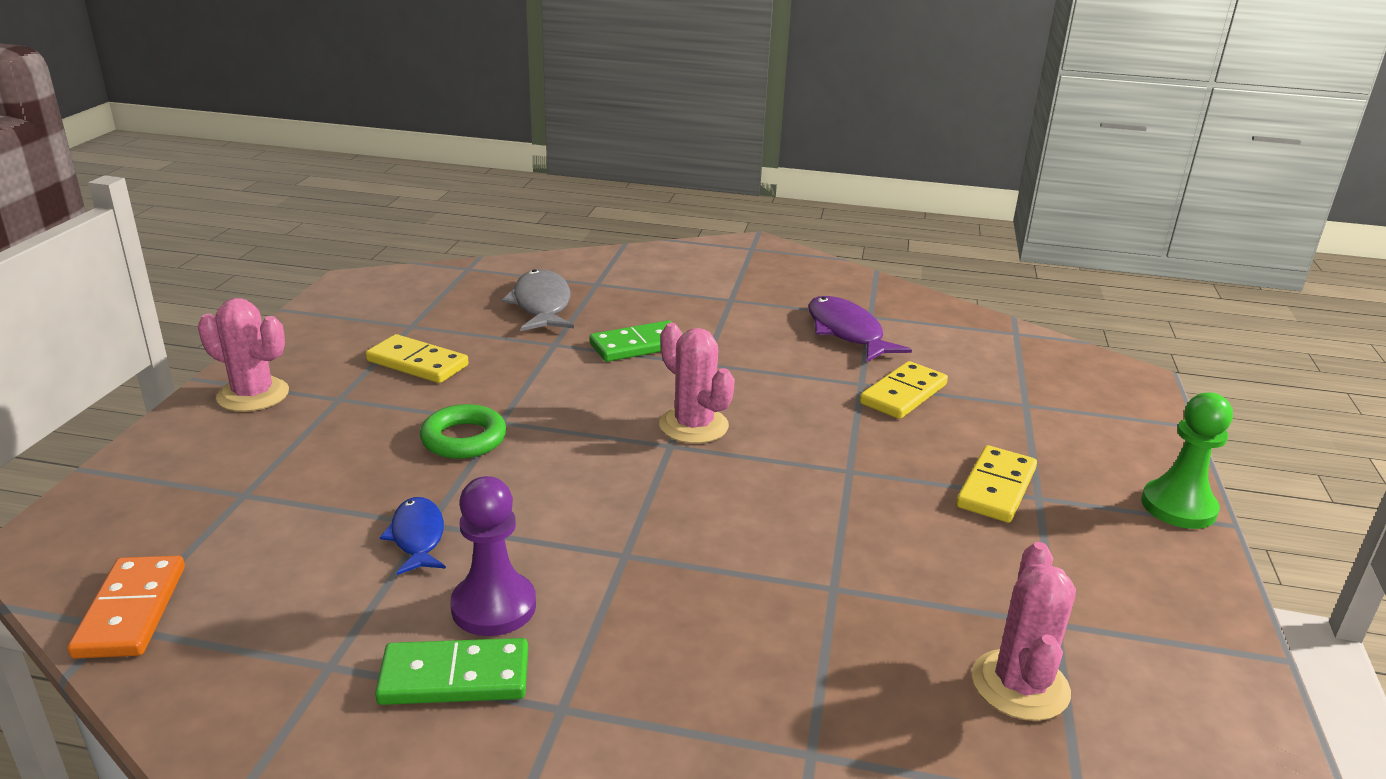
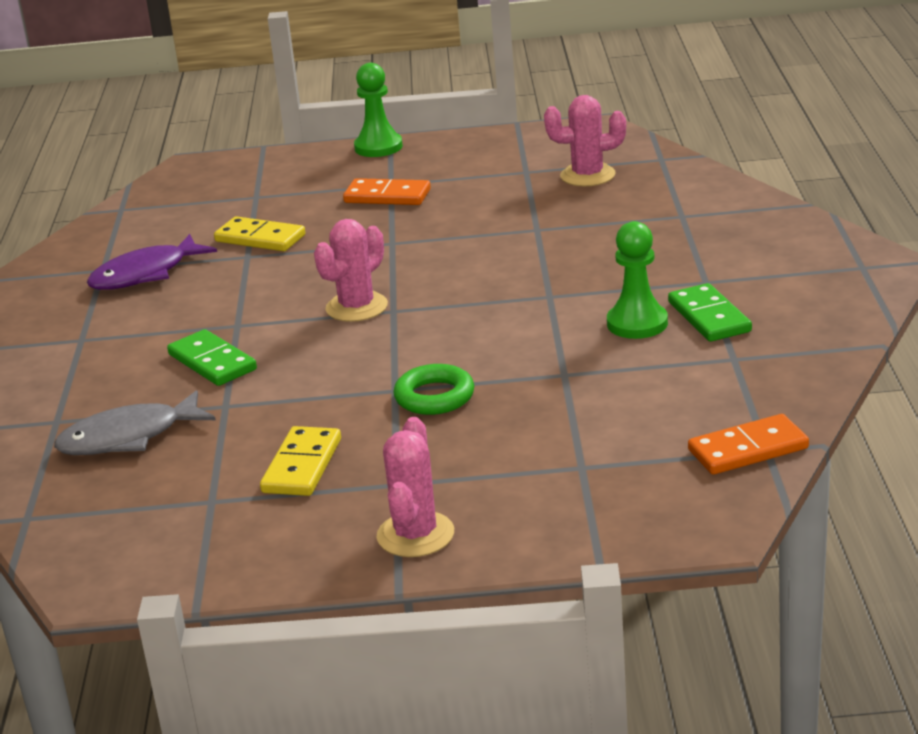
camera: 100 degrees left, 0 degrees up
blue fish [380,497,446,575] -> none
purple pawn [450,476,536,636] -> green pawn [607,221,668,339]
yellow domino [956,445,1037,523] -> orange domino [343,178,431,205]

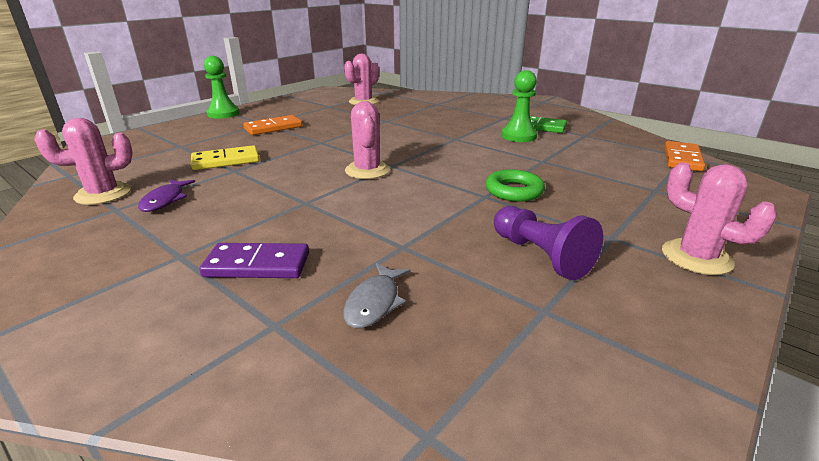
camera: 50 degrees left, 0 degrees up
grey fish [54,390,216,455] -> grey fish [343,263,411,328], size x0.63
purple fish [87,234,217,290] -> purple fish [138,179,195,212], size x0.63
green domino [167,329,257,386] -> none
yellow domino [260,426,341,496] -> purple pawn [494,206,603,280]
none -> pink cactus [35,118,133,205]
none -> purple domino [199,243,309,278]

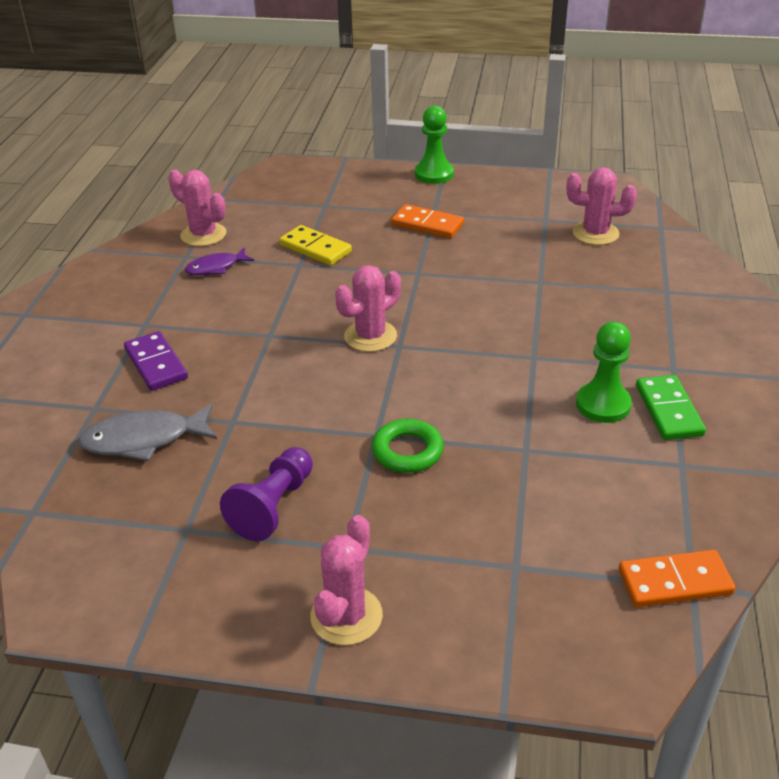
camera: 60 degrees right, 10 degrees up
grey fish [343,263,411,328] -> grey fish [78,404,217,461], size x1.59

